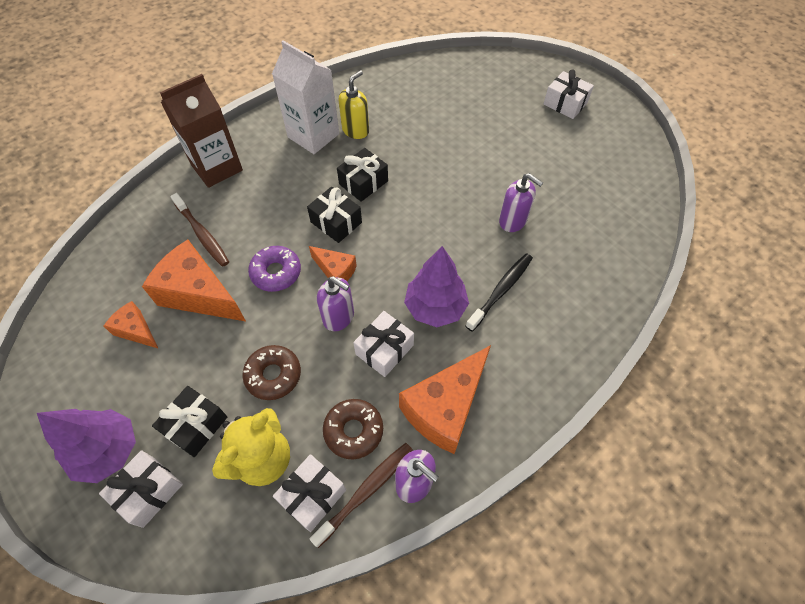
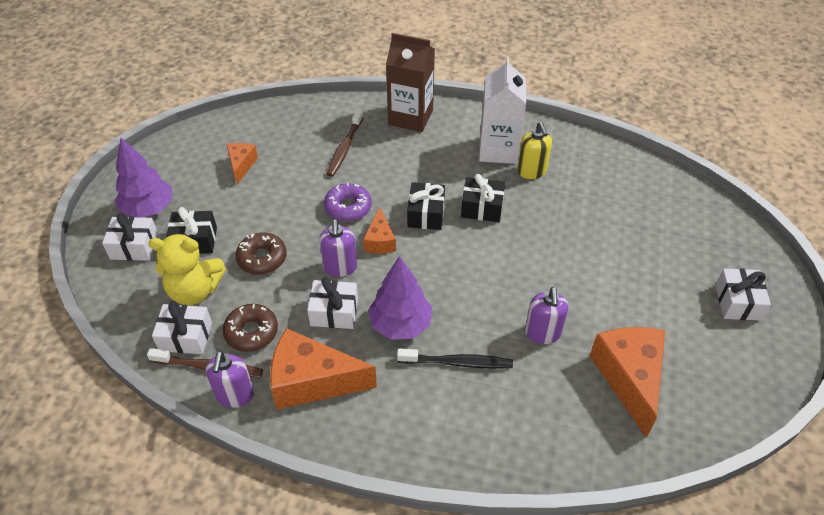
camera: 55 degrees right, 10 degrees down
orange cheese [142,239,246,322] -> orange cheese moved to [590,327,665,438]
yellow soap dispenser [339,70,369,139] -> yellow soap dispenser turned 75 degrees clockwise [517,122,552,179]

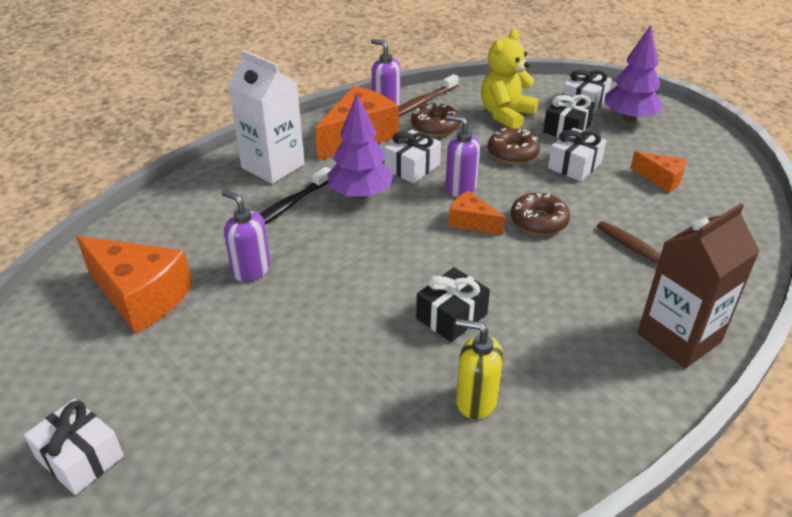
camera: 125 degrees right, 10 degrees down
white gift [152,301,212,354] -> white gift moved to [548,128,606,181]
purple donut [324,183,372,222] -> brown donut [511,193,570,235]
black gift [407,182,445,230] -> none
white carton [479,57,526,164] -> white carton moved to [228,50,305,184]

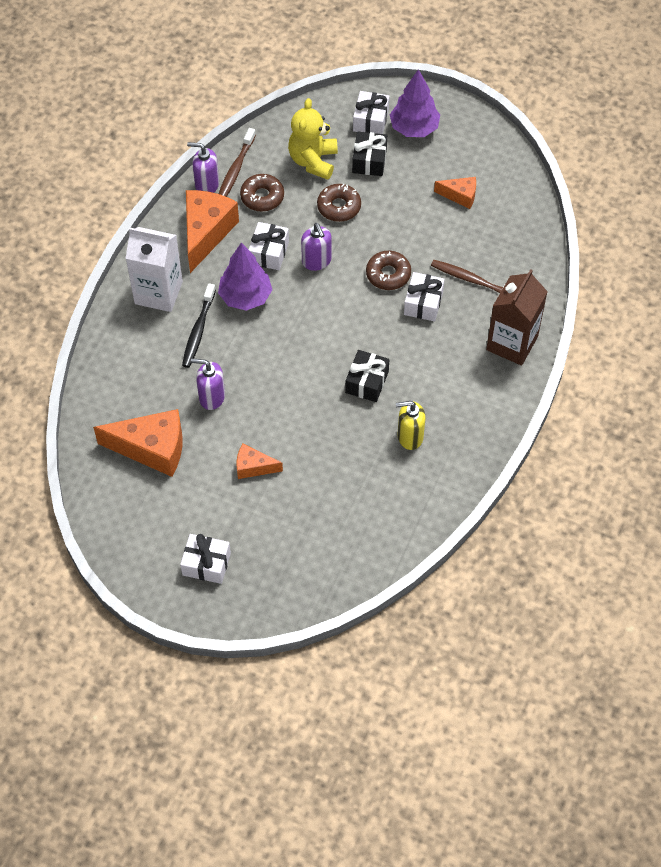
camera: 25 degrees left, 20 degrees up
purple soap dispenser [445,115,480,197] -> purple soap dispenser turned 120 degrees counterclockwise [301,223,331,271]
orange cheese [448,191,505,235] -> orange cheese moved to [236,444,283,479]
white gift [548,128,606,181] -> white gift moved to [404,272,445,322]

